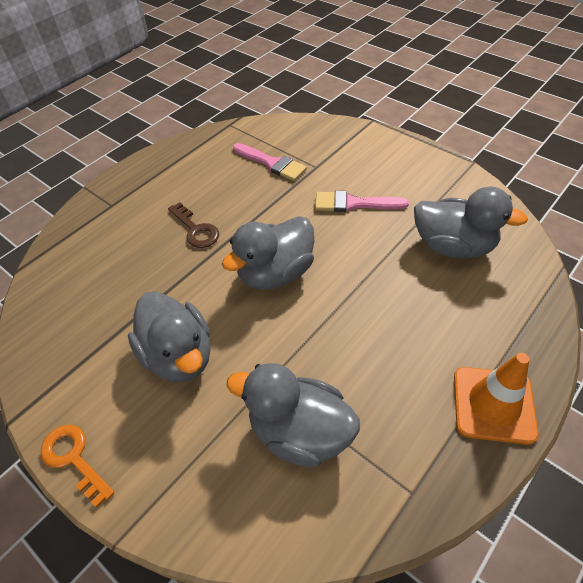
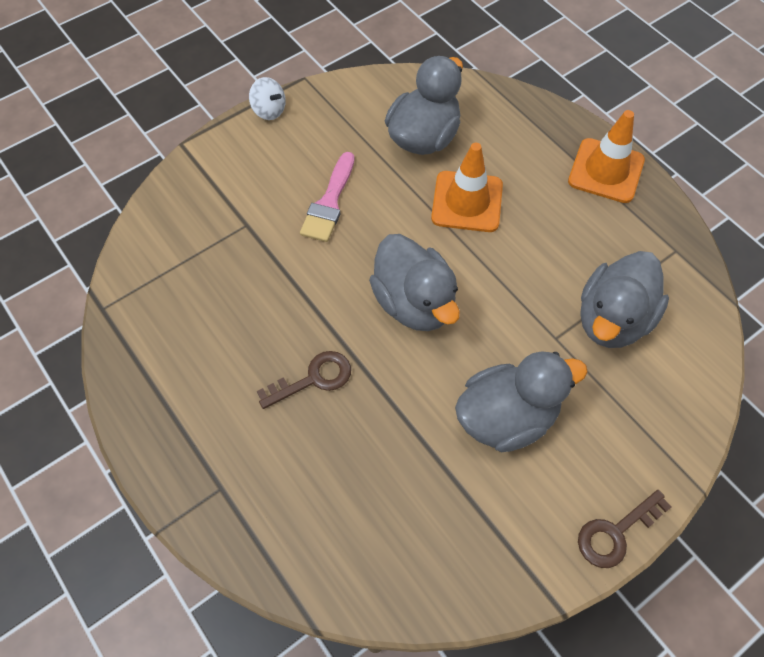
camera: 80 degrees left, 10 degrees up
orange key [40,425,114,508] -> brown key [578,490,671,568]
pink brush [233,143,307,181] -> none
none -> white spinning top [249,77,286,120]
none -> orange traffic cone [431,143,503,232]

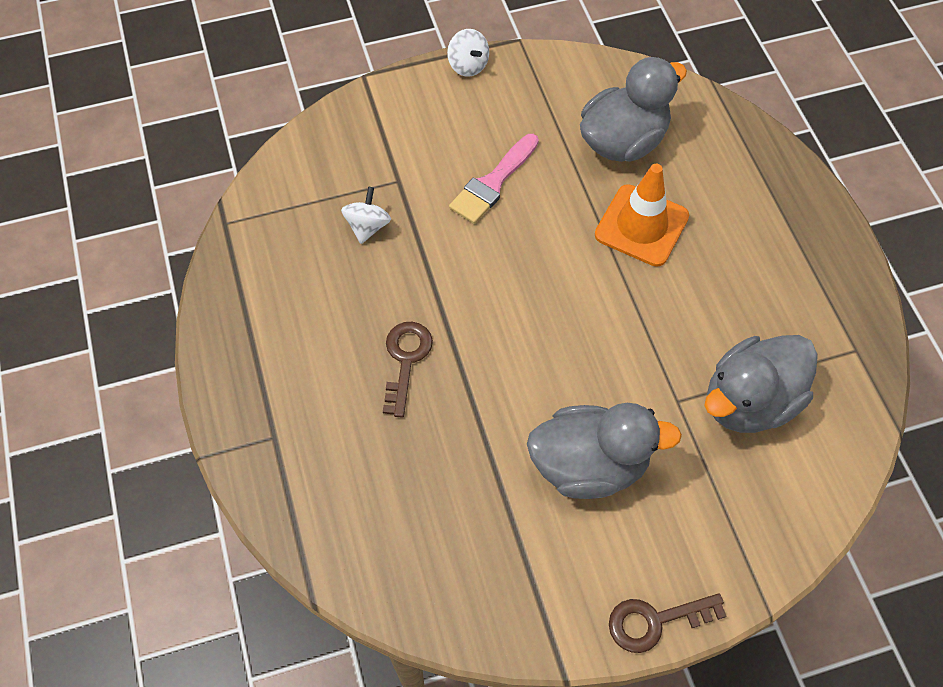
camera: 20 degrees right, 0 degrees up
brown key [257,351,351,409] -> brown key turned 75 degrees counterclockwise [383,322,433,418]
grey duck [369,234,460,331] -> none
orange traffic cone [568,110,645,203] -> none
none -> white spinning top [341,187,391,244]

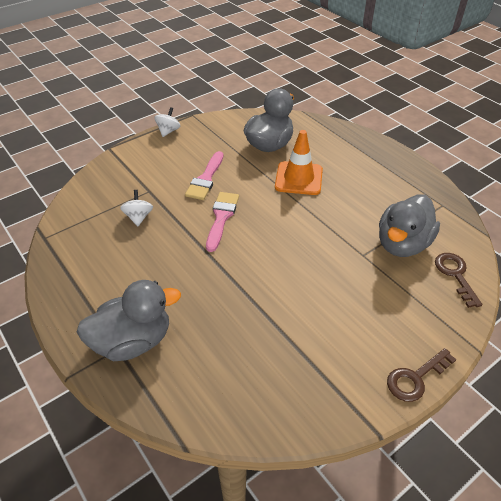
camera: 20 degrees left, 15 degrees down
brown key [383,322,433,418] -> brown key moved to [435,253,482,308]
white spinning top [447,29,489,77] -> white spinning top turned 105 degrees counterclockwise [154,107,180,137]
grey duck [527,403,682,499] -> grey duck moved to [77,280,181,361]
none -> pink brush [206,192,239,252]

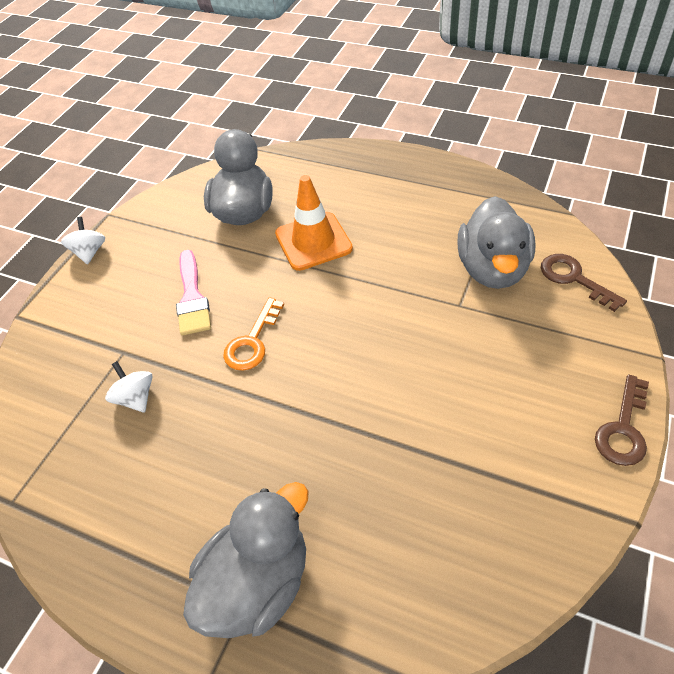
camera: 25 degrees left, 5 degrees up
pink brush [206,192,239,252] -> orange key [223,297,284,371]

